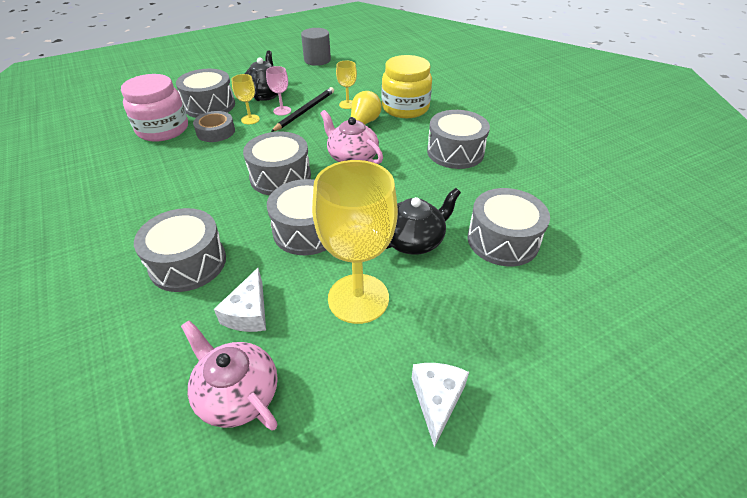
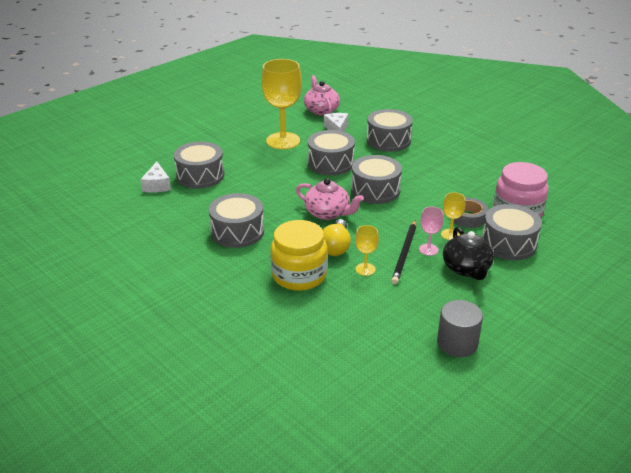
camera: 165 degrees right, 10 degrees down
pink teapot [181,320,278,431] -> pink teapot turned 135 degrees counterclockwise [304,75,340,116]
black teapot [386,188,461,255] -> none
white cheese [412,363,469,447] -> white cheese moved to [140,162,171,193]

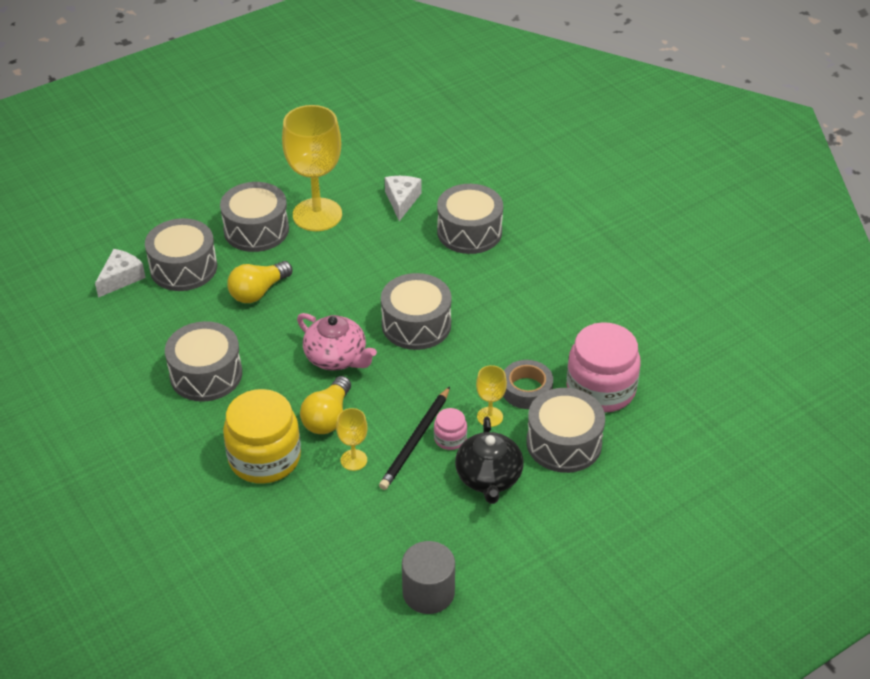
camera: 10 degrees right, 10 degrees up
white cheese [140,162,171,193] -> white cheese turned 150 degrees counterclockwise [95,249,146,298]
pink teapot [304,75,340,116] -> none
grey drum [308,130,355,175] -> grey drum moved to [220,182,289,252]
pink goblet [419,207,444,256] -> pink jar [434,408,467,450]
none -> yellow light bulb [227,261,292,303]

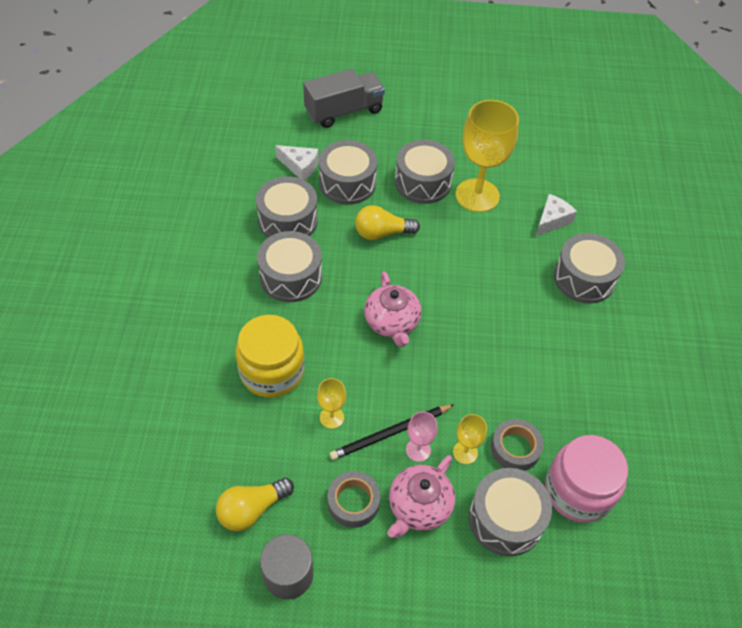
camera: 35 degrees right, 10 degrees up
white cheese [95,249,146,298] -> white cheese turned 45 degrees clockwise [275,145,319,180]
yellow light bulb [300,376,351,434] -> yellow light bulb moved to [216,478,294,531]
grey drum [381,273,452,350] -> grey drum moved to [256,176,318,238]
pink jar [434,408,467,450] -> pink goblet [406,411,437,462]
black teapot [455,417,524,504] -> pink teapot [387,455,455,538]
none -> grey truck [303,69,385,128]
none -> grey tape [328,471,380,528]

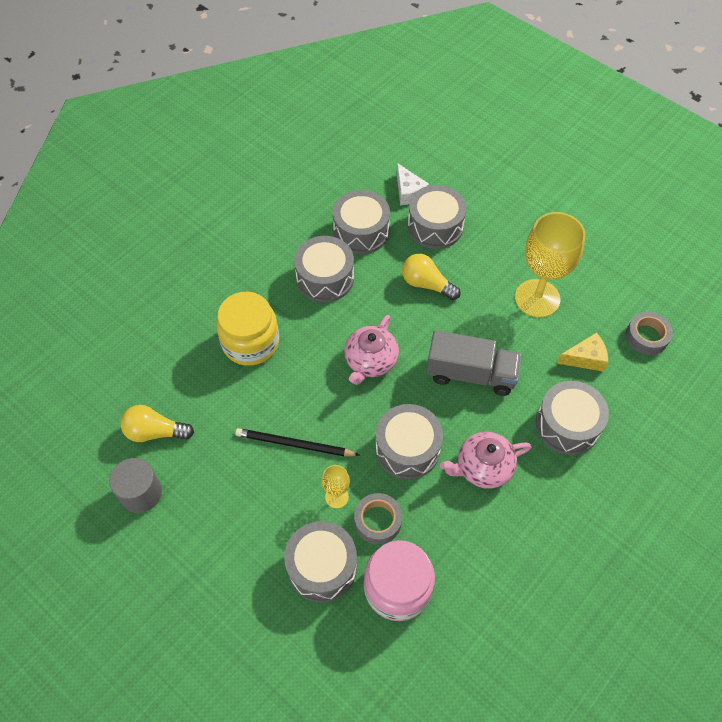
camera: 40 degrees right, 5 degrees up
grey truck [303,69,385,128] -> grey truck moved to [426,330,521,396]
yellow goblet [317,378,346,429] -> none
grey tape [328,471,380,528] -> grey tape moved to [626,311,673,355]
pink teapot [387,455,455,538] -> pink teapot moved to [440,432,531,489]
grey drum [395,140,455,204] -> grey drum moved to [375,404,443,479]
pink goblet [406,411,437,462] -> none
white cheese [535,194,577,237] -> yellow cheese [557,332,608,372]

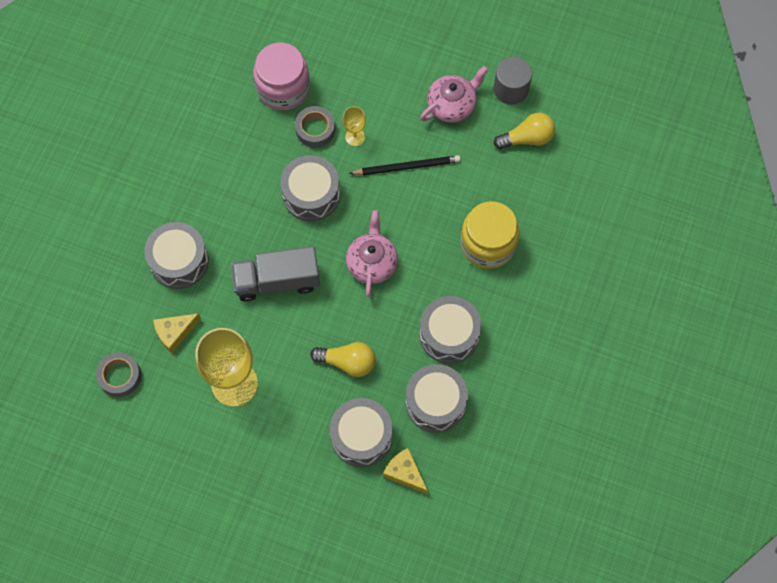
camera: 160 degrees right, 10 degrees up
grey drum [284,521,357,602] -> none
white cheese [397,163,429,205] -> yellow cheese [383,448,428,494]
pink teapot [440,432,531,489] -> pink teapot moved to [420,66,488,123]

